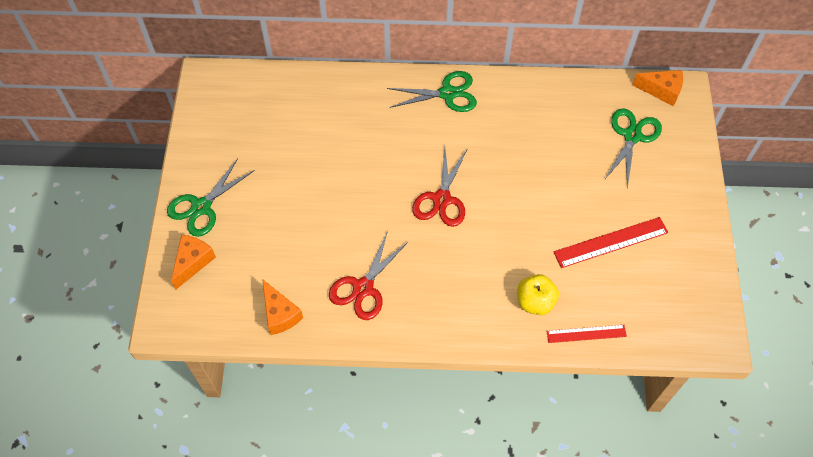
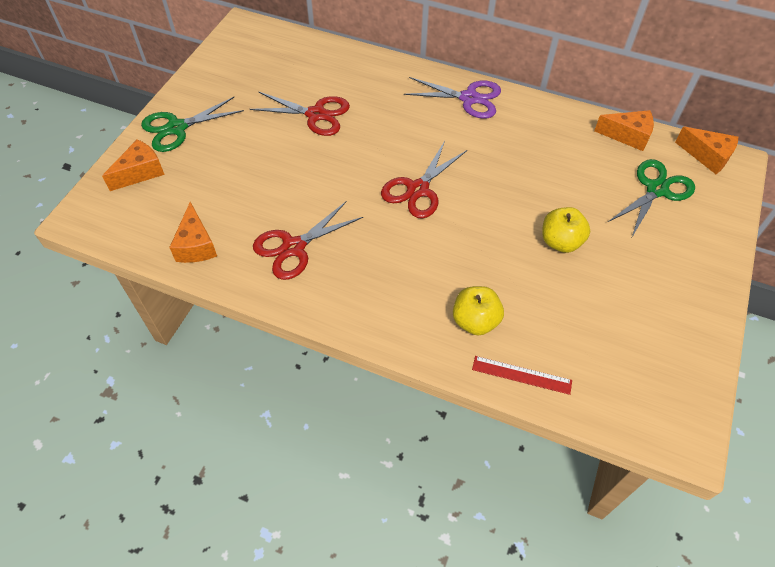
camera: 20 degrees right, 5 degrees down
green scissors [387,71,477,112] -> purple scissors [404,77,501,119]
red ruler [554,217,668,268] -> none
none -> red scissors [250,92,350,136]
none -> yellow apple [542,207,590,253]
none -> orange cheese [594,110,654,151]

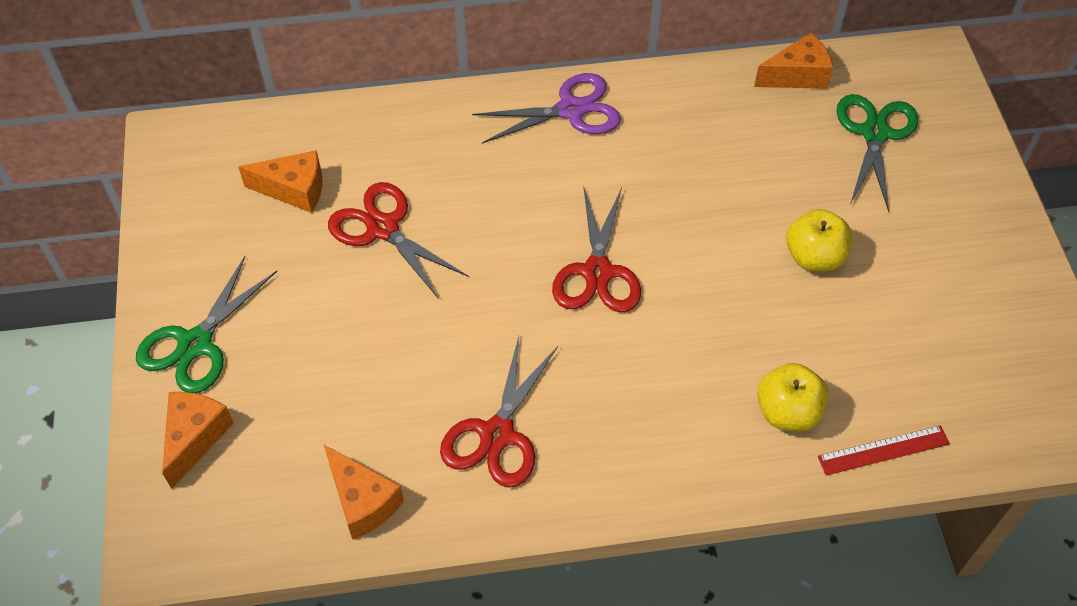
camera: 30 degrees left, 0 degrees up
red scissors [250,92,350,136] -> red scissors turned 120 degrees counterclockwise [328,182,469,299]
orange cheese [675,127,738,174] -> orange cheese moved to [238,150,322,213]

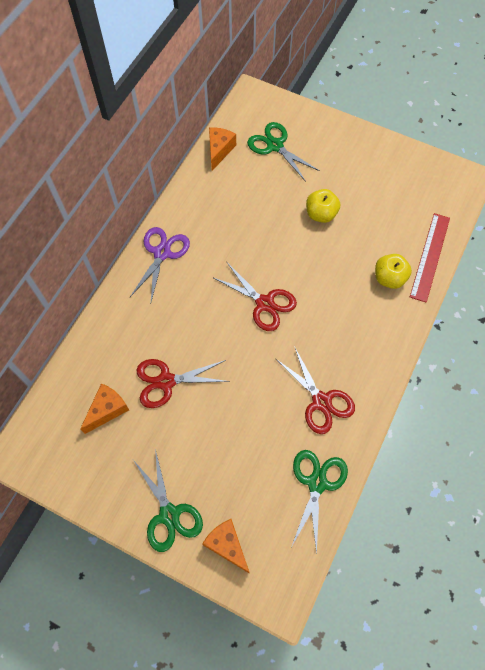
camera: 55 degrees left, 10 degrees up
orange cheese [323,444,404,540] -> green scissors [292,450,348,555]
red ruler [818,425,950,475] -> red ruler [410,213,450,303], size x1.57

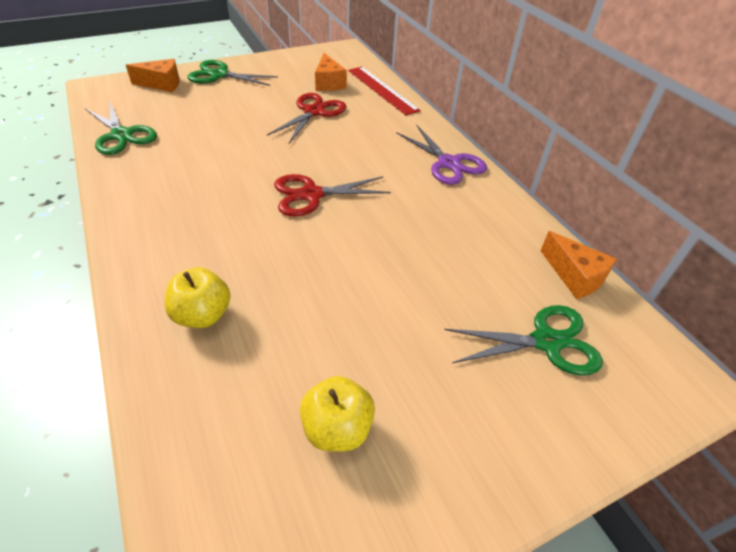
camera: 125 degrees right, 20 degrees down
red scissors [276,346,355,434] -> none
yellow apple [306,189,340,223] -> yellow apple moved to [300,376,375,452]
red ruler [410,213,450,303] -> red ruler moved to [348,67,421,115]

